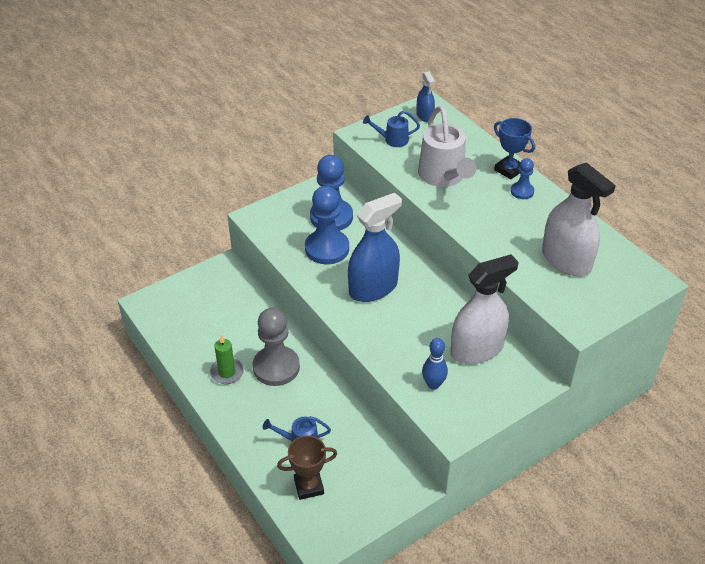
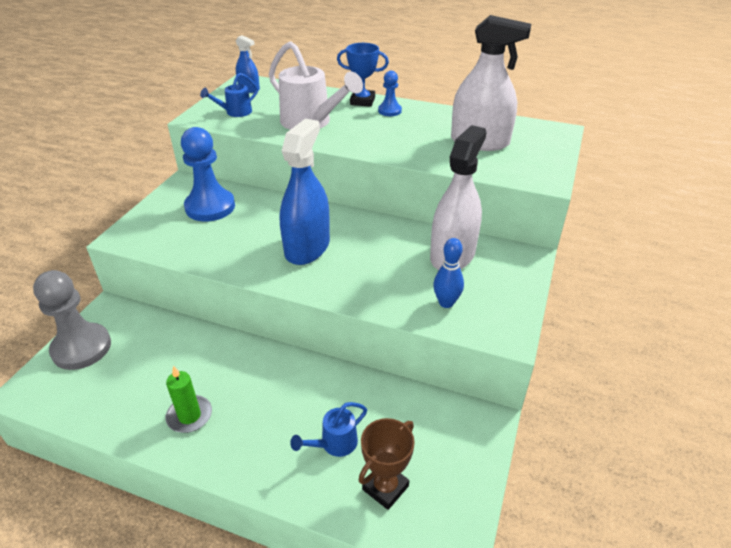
camera: 35 degrees left, 5 degrees down
grey pawn [253,308,300,386] -> grey pawn moved to [33,270,111,370]
blue pawn [305,186,349,264] -> none

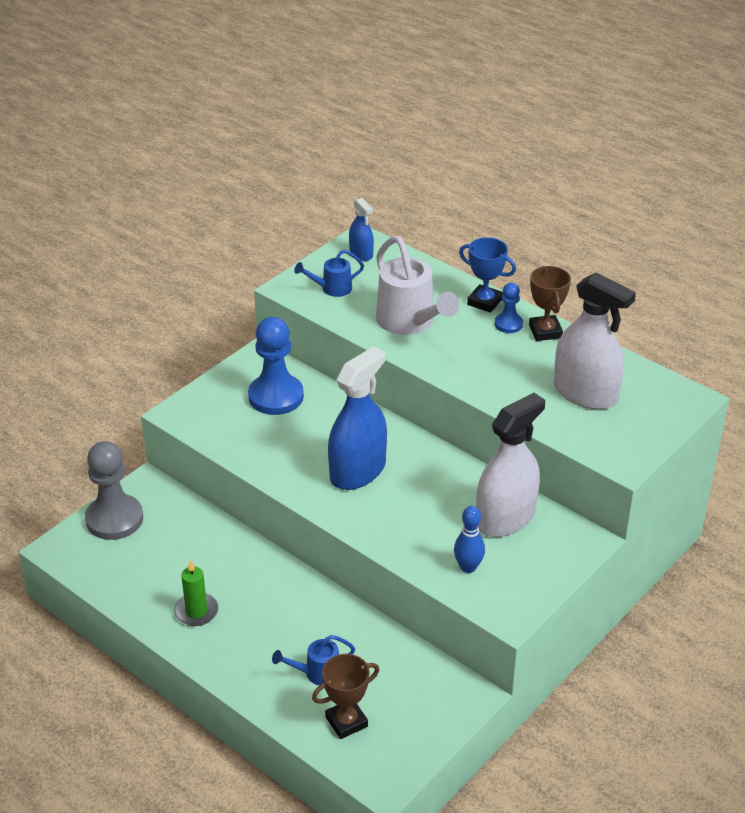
camera: 20 degrees right, 0 degrees up
none -> brown trophy [529,266,571,341]

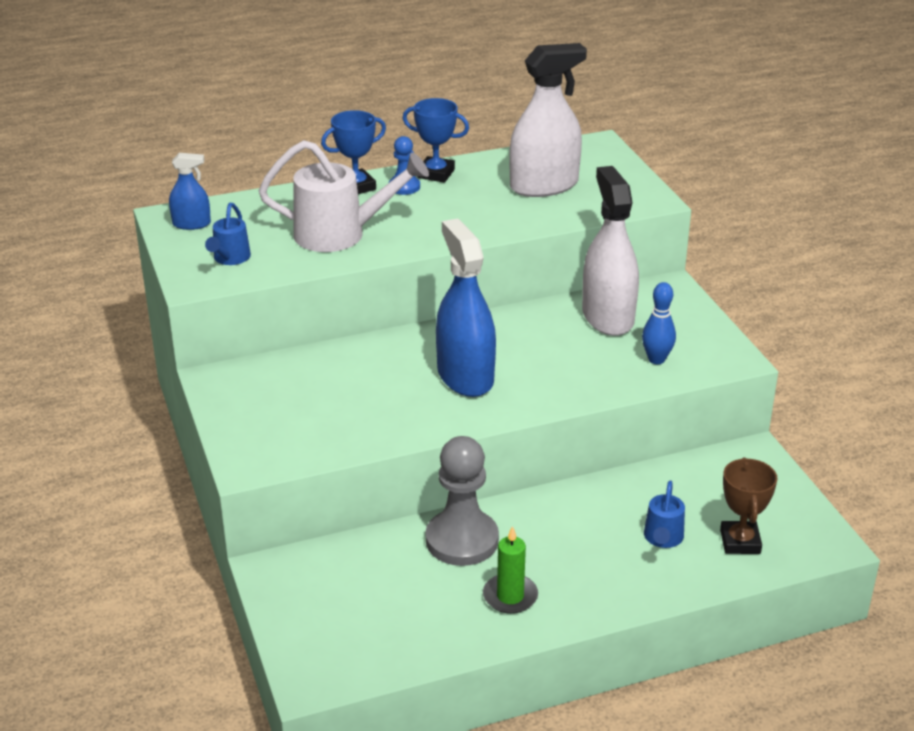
camera: 60 degrees left, 5 degrees down
grey pawn [85,441,143,540] -> grey pawn moved to [426,436,499,566]
blue pawn [248,317,304,415] -> none
brown trophy [529,266,571,341] -> blue trophy [402,98,469,182]

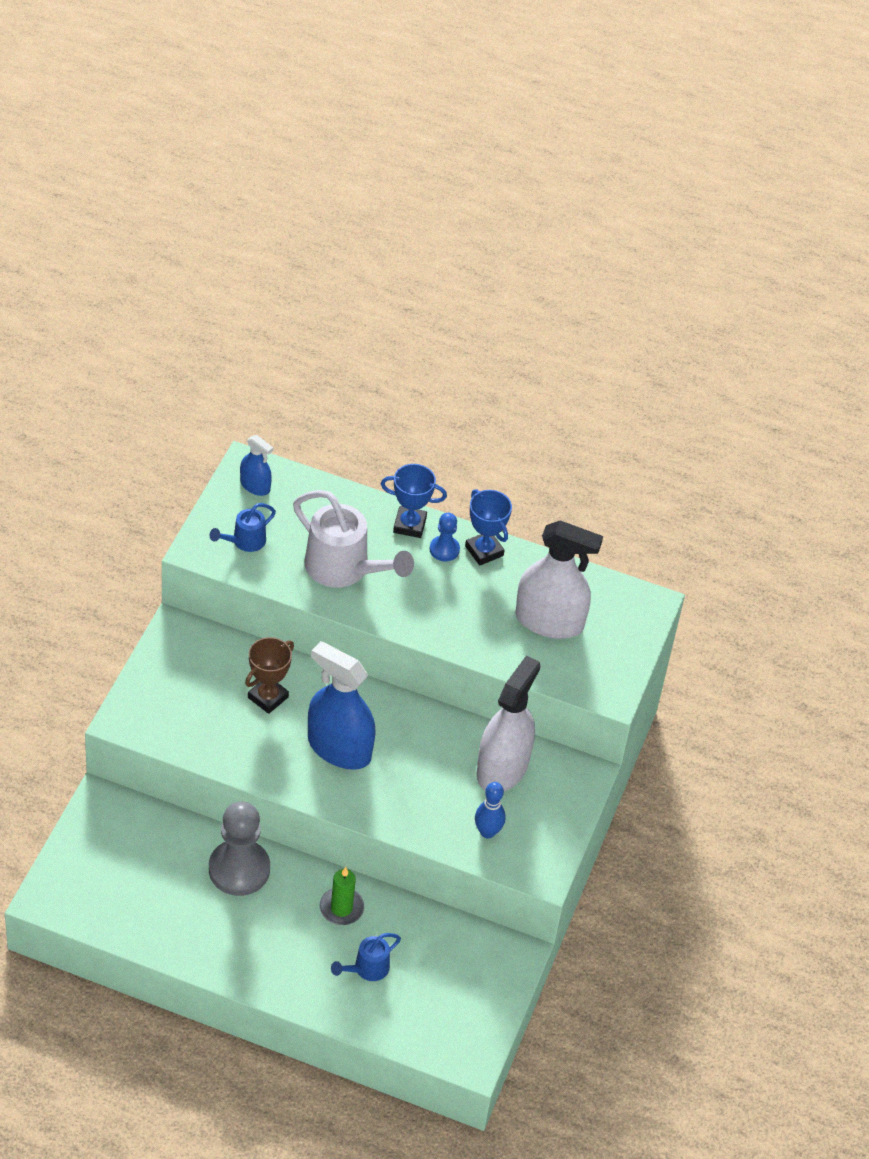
camera: 35 degrees right, 15 degrees up
blue spray bottle [436,218,496,397] -> blue spray bottle turned 75 degrees counterclockwise [308,641,376,770]
green candle [483,526,538,614] -> green candle moved to [320,867,364,925]
brown trophy [720,457,777,554] -> brown trophy moved to [245,637,294,714]

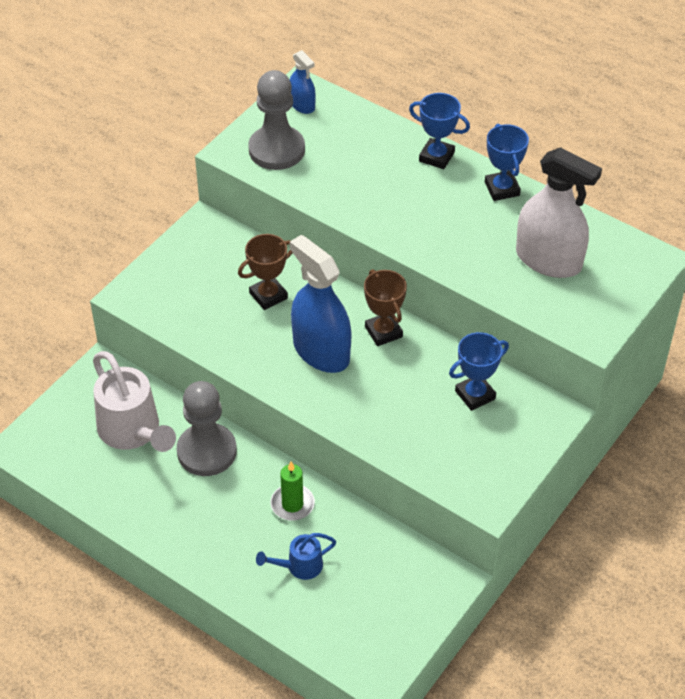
camera: 20 degrees right, 0 degrees up
blue watering can [210,503,276,552] -> grey pawn [248,70,305,170]
white watering can [293,490,414,588] -> white watering can moved to [93,351,176,452]
blue pawn [430,513,460,561] -> none
blue bowling pin [475,782,505,838] -> none
white spray bottle [477,655,540,791] -> blue trophy [449,332,509,411]
none -> brown trophy [364,269,407,346]

